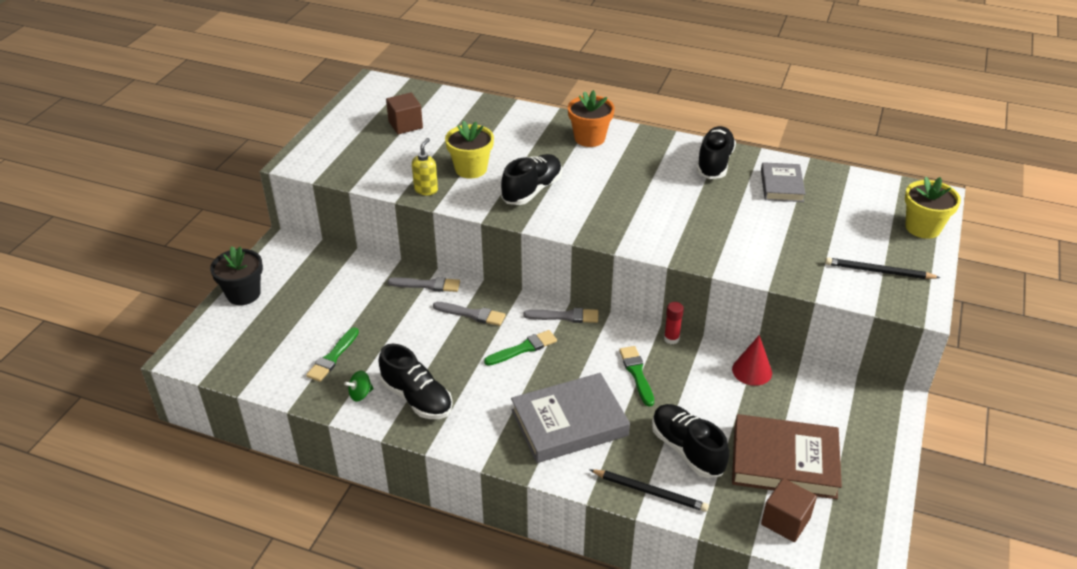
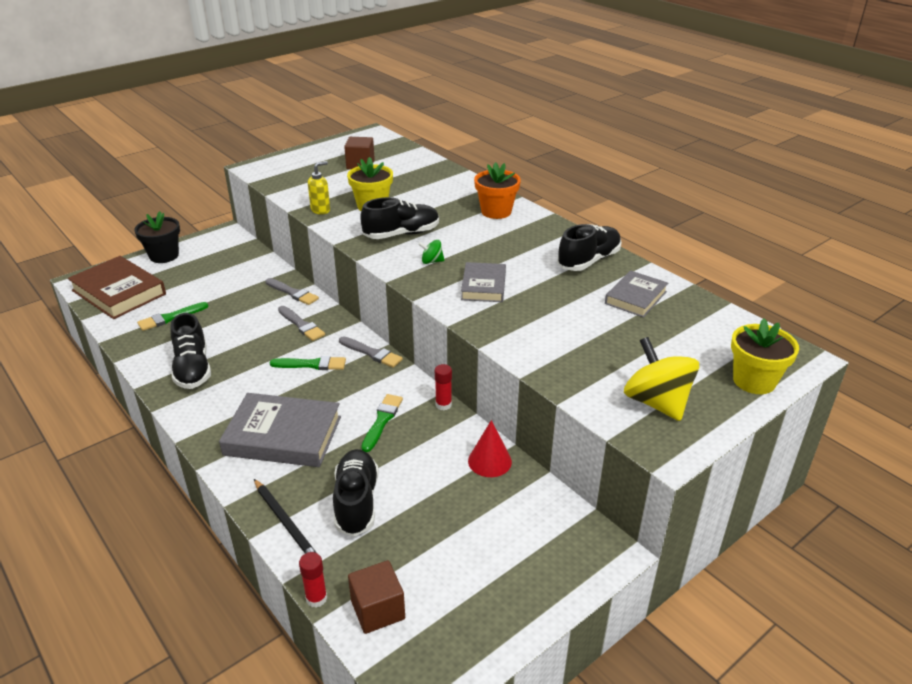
camera: 30 degrees right, 5 degrees down
green spinning top [344,370,374,402] -> green spinning top moved to [418,240,445,264]
brown book [732,414,842,499] -> brown book moved to [68,256,166,319]
black pencil [825,257,941,279] -> yellow spinning top [624,337,699,421]
none -> red glue stick [299,552,327,608]
none -> grey book [461,262,506,302]

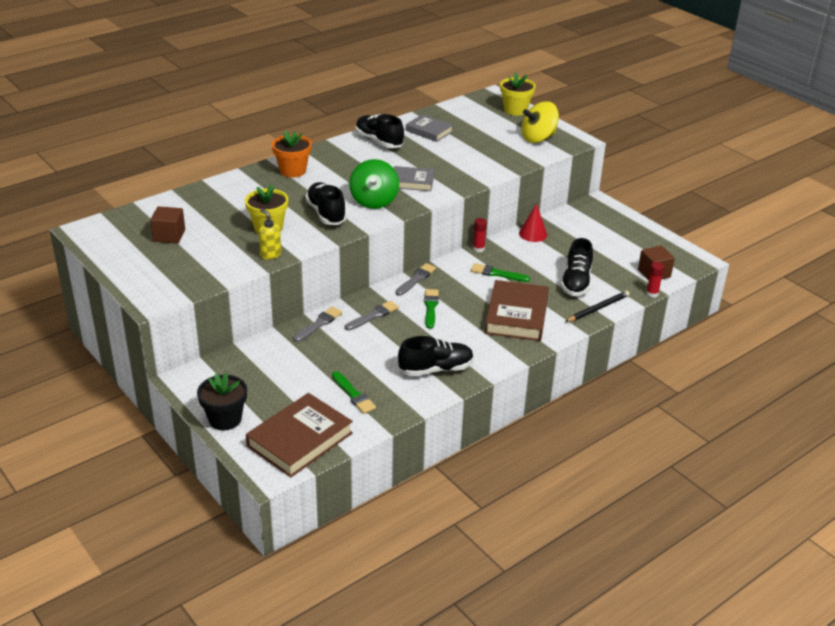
camera: 90 degrees left, 0 degrees up
grey book [219,393,341,467] -> brown book [485,280,549,341]
black shoe [333,449,379,537] -> black shoe turned 75 degrees counterclockwise [561,238,593,296]
green spinning top [418,240,445,264] -> green spinning top [349,159,399,209], size x2.15

